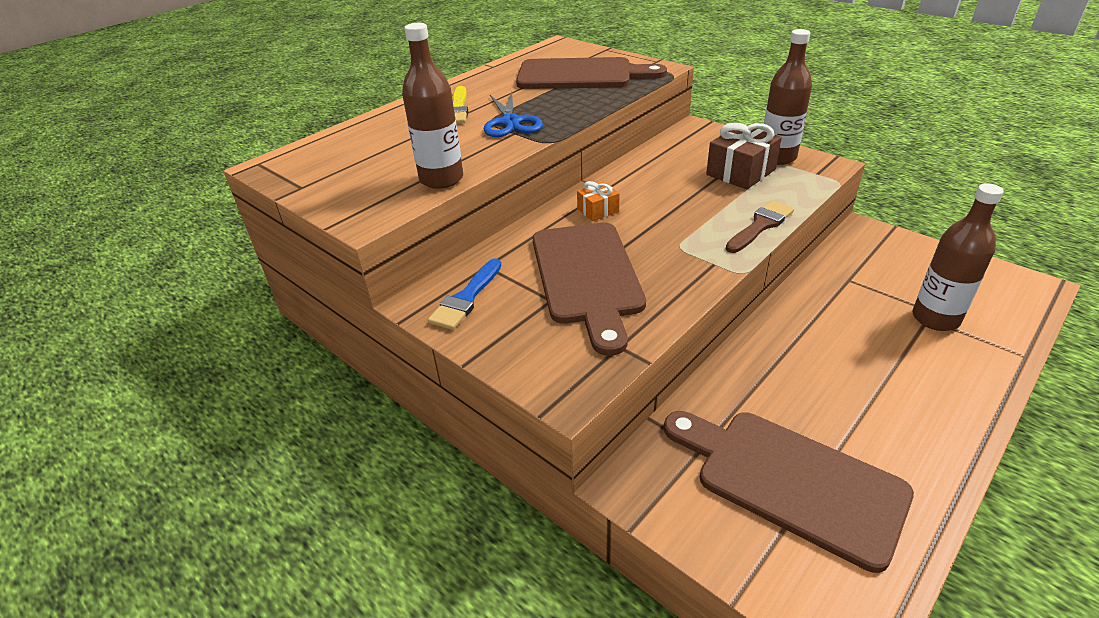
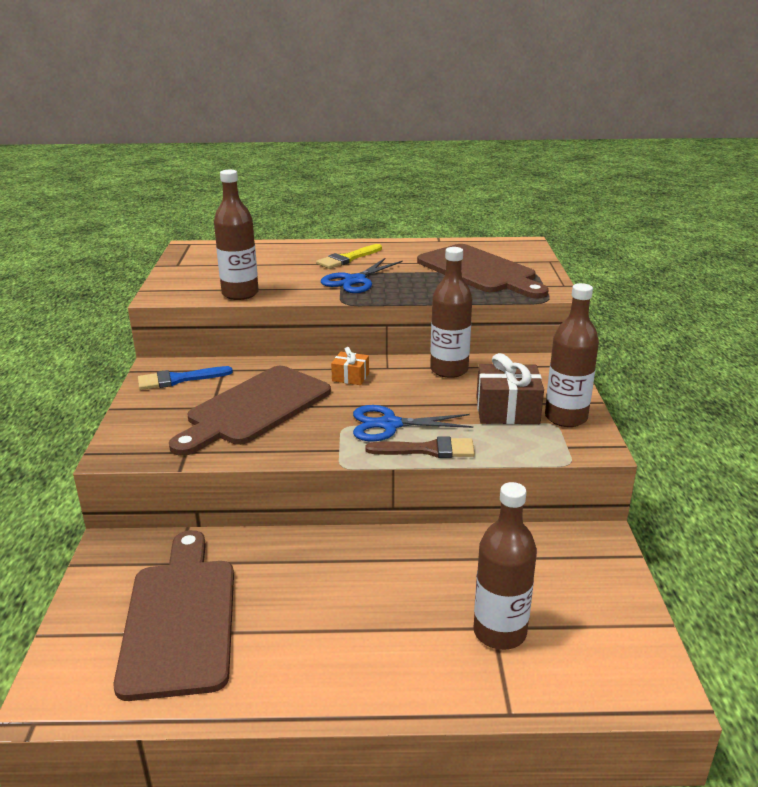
camera: 45 degrees right, 10 degrees down
none -> blue scissors [353,405,473,441]
none -> brown bottle [430,247,472,378]

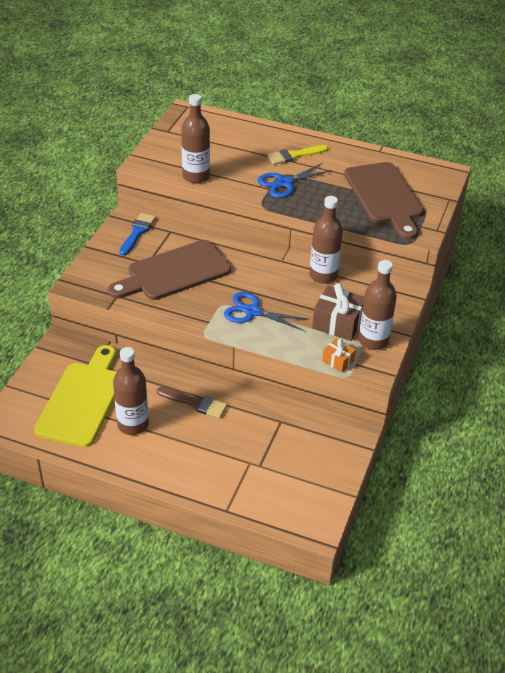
camera: 20 degrees right, 15 degrees up
brown cutting board [113,530,234,701] -> yellow cutting board [34,345,117,447]
blue brush [138,366,233,390] -> blue brush turned 105 degrees clockwise [119,213,156,256]
orange gift [331,347,369,385] -> orange gift moved to [322,338,356,373]
brown brush [366,436,475,458] -> brown brush moved to [157,387,227,418]
brown bottle [473,482,537,650] -> brown bottle moved to [113,347,149,435]

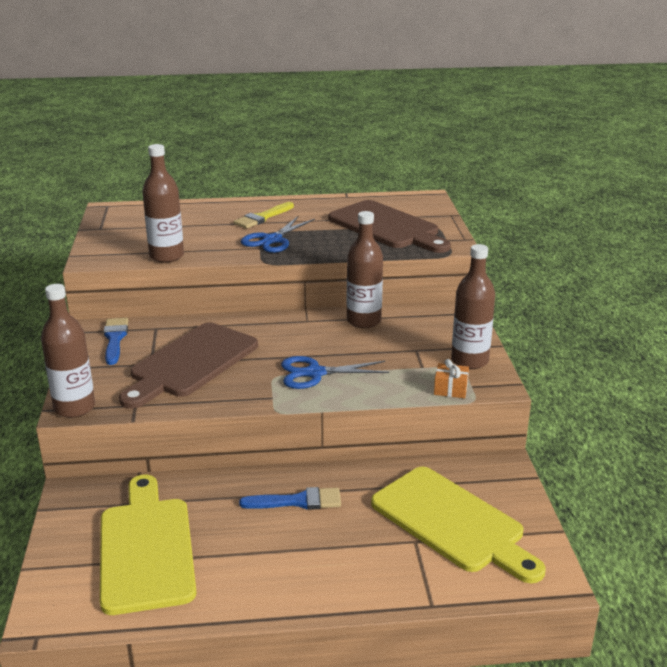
camera: 25 degrees left, 15 degrees down
brown bottle [113,347,149,435] -> brown bottle moved to [41,284,95,418]
brown brush [157,387,227,418] -> blue brush [239,487,341,510]
brown gift [312,283,364,341] -> none
none -> yellow cutting board [371,467,546,583]

